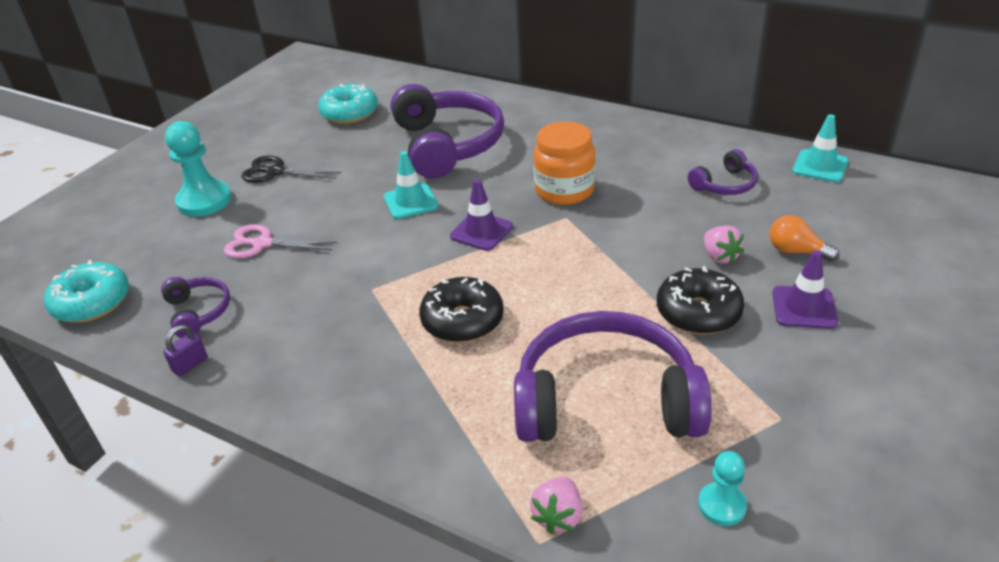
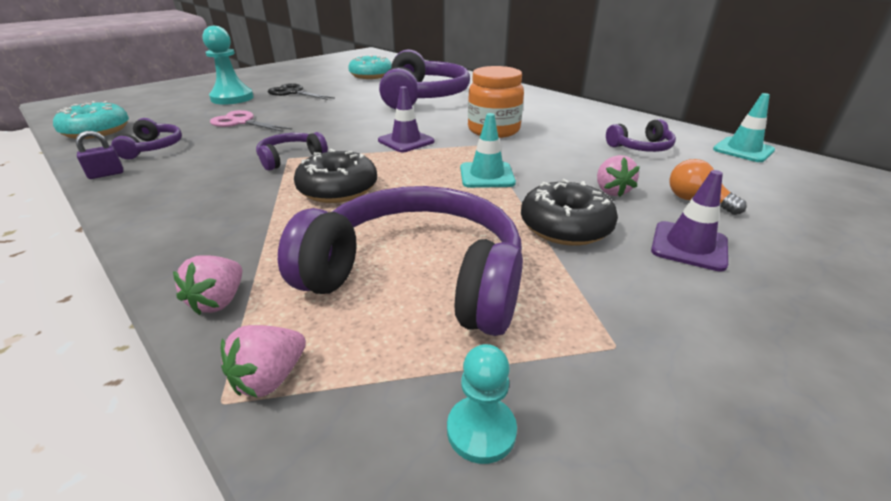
camera: 15 degrees right, 5 degrees down
turquoise traffic cone [384,151,439,219] -> turquoise traffic cone moved to [460,113,516,188]
none -> pink strawberry [173,255,242,315]
none -> purple headphones [256,132,328,171]

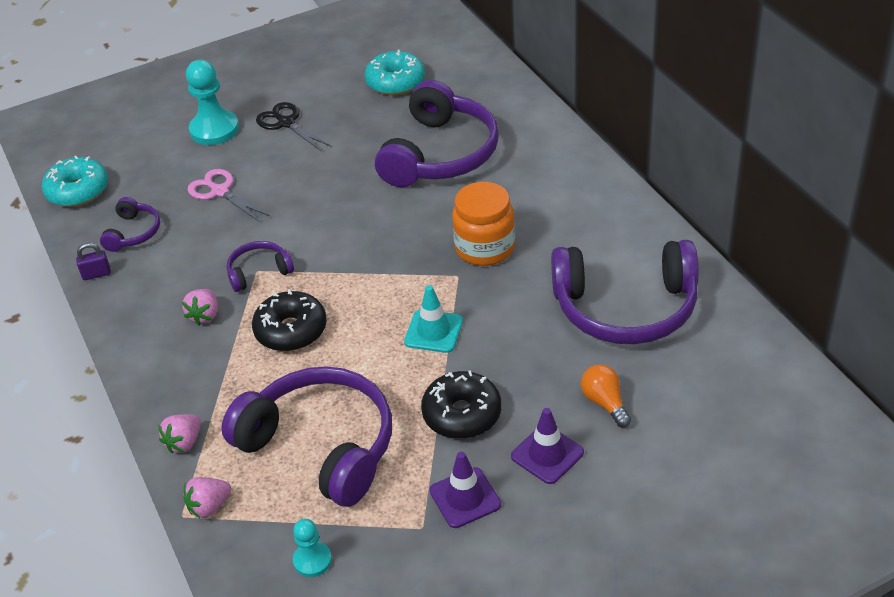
camera: 20 degrees right, 10 degrees up
purple traffic cone [378,86,434,152] -> purple traffic cone moved to [430,452,501,528]
pink strawberry [597,155,640,197] -> pink strawberry moved to [182,289,218,325]
purple headphones [606,119,676,152] -> purple headphones [551,240,699,344], size x2.14
turquoise traffic cone [713,93,775,162] -> none

